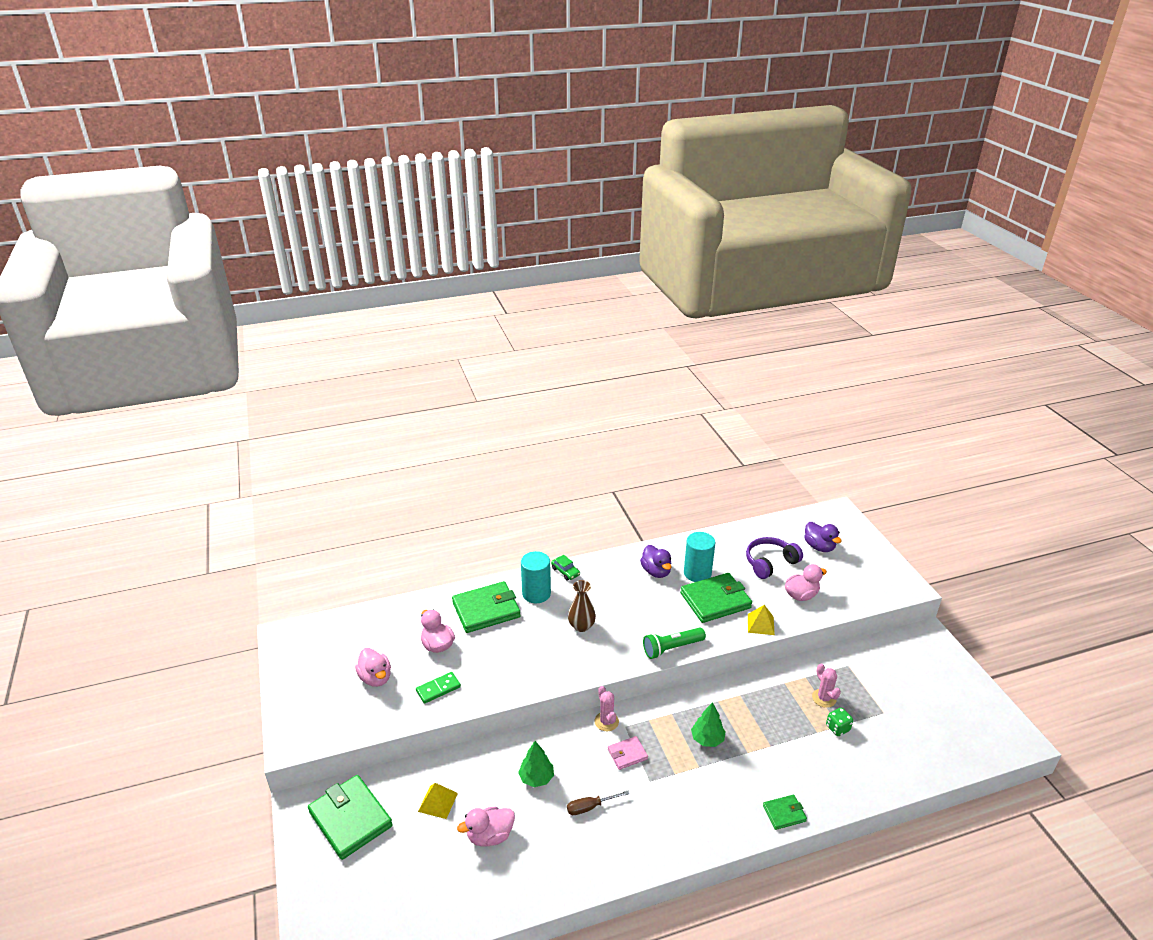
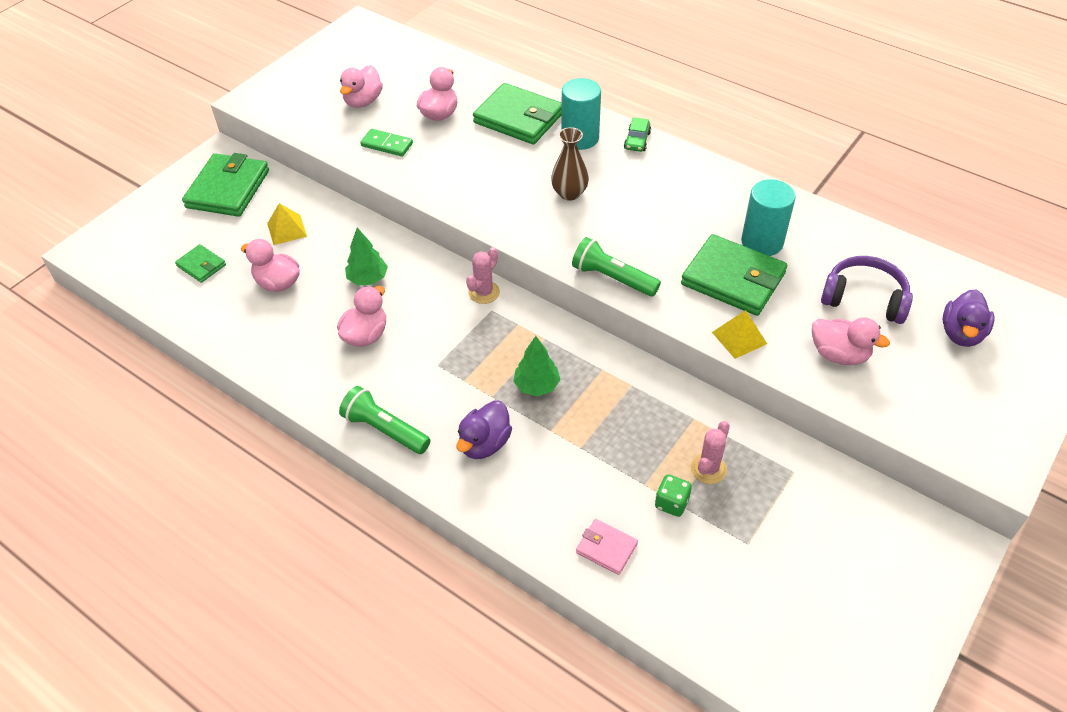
camera: 55 degrees right, 15 degrees up
brown screwdriver [567,791,629,815] -> pink duck [337,286,386,347]
pink wallet [608,736,648,770] -> pink wallet moved to [576,519,638,575]
purple duck [640,545,672,578] -> purple duck moved to [456,400,512,459]
green wallet [763,795,807,830] -> green wallet moved to [175,244,226,283]
none -> green flashlight [339,386,431,454]

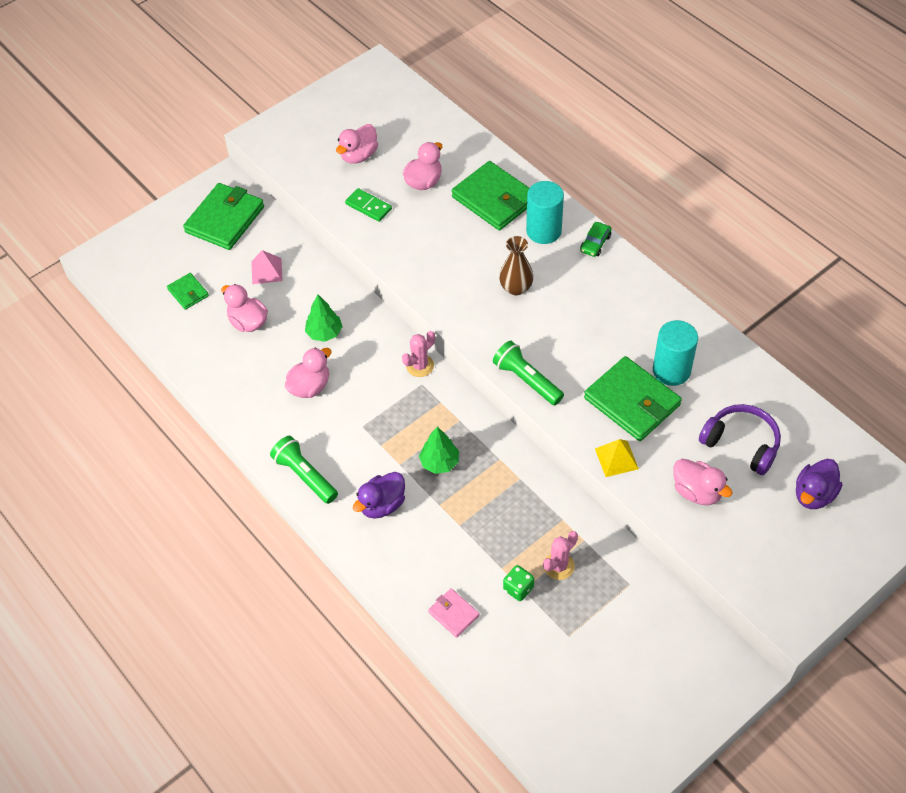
camera: 15 degrees right, 5 degrees up
yellow pyramid [267,203,307,245] -> pink pyramid [251,250,283,284]

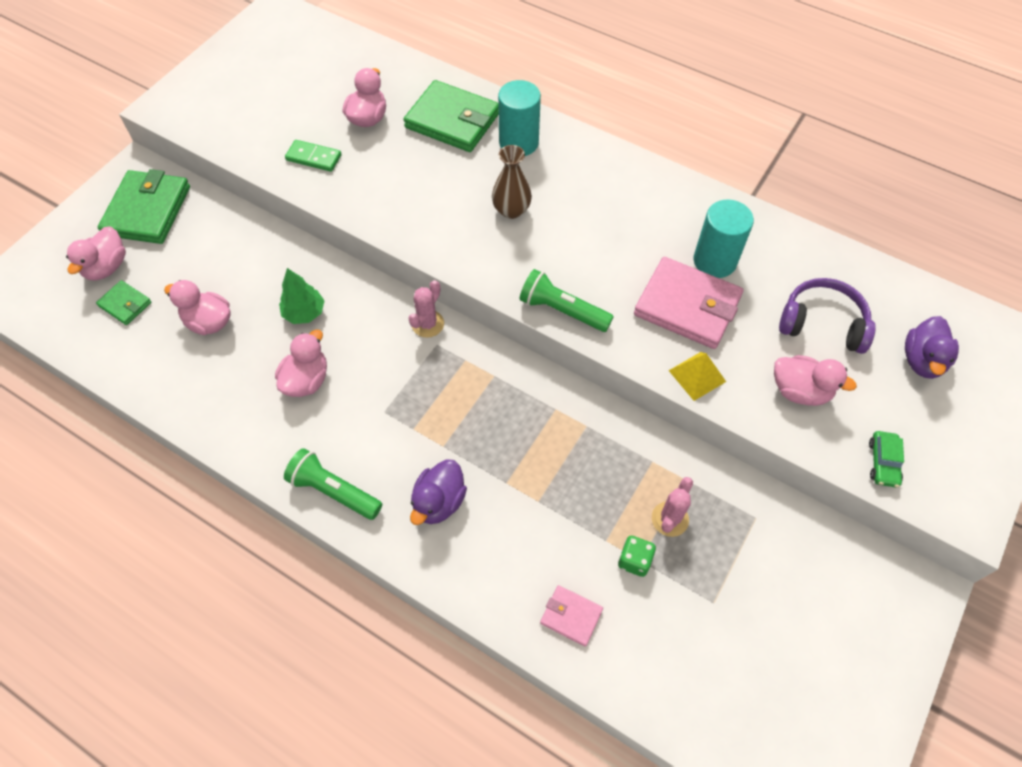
camera: 20 degrees left, 5 degrees up
pink pyramid [251,250,283,284] -> none
pink duck [336,124,378,164] -> pink duck moved to [66,226,126,281]
green tree [419,427,459,474] -> none
green car [580,222,612,257] -> green car moved to [869,431,904,487]
green wallet [584,356,682,441] -> pink wallet [634,257,744,349]

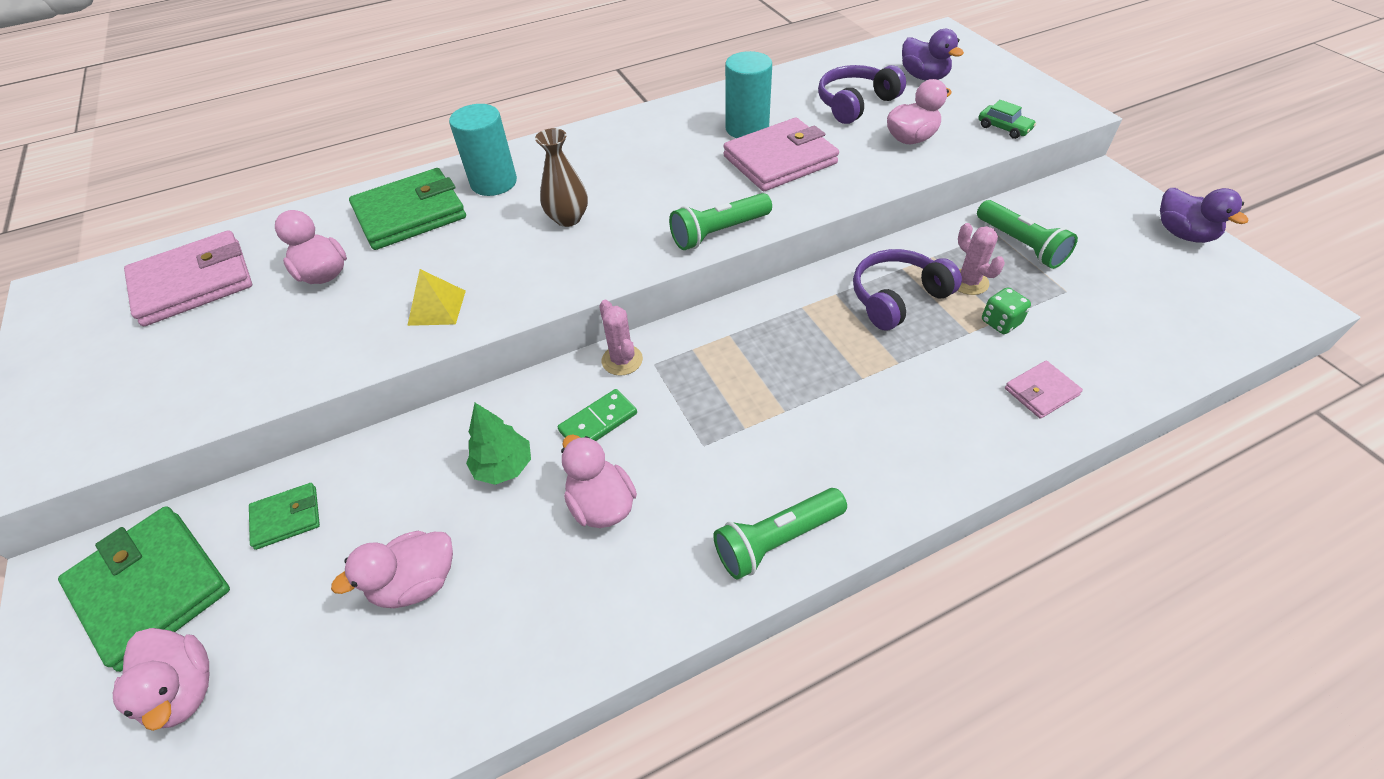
camera: 55 degrees left, 10 degrees down
green wallet [96,280,152,325] -> green wallet moved to [249,483,320,550]
green domino [285,140,341,172] -> green domino moved to [558,389,637,441]
purple duck [410,459,467,525] -> purple duck moved to [1160,188,1249,243]
yellow pyramid [669,352,726,401] -> yellow pyramid moved to [407,269,466,326]
none -> pink wallet [124,230,252,326]
none -> purple headphones [853,249,962,330]
none -> green flashlight [977,200,1078,269]

